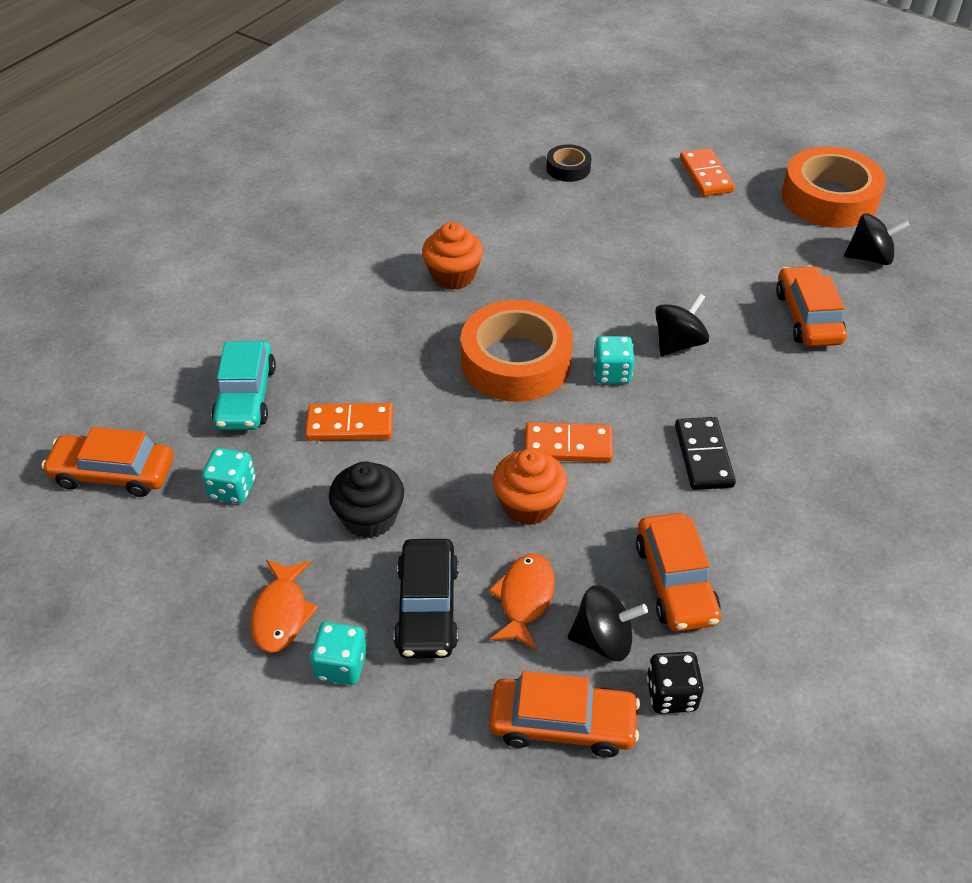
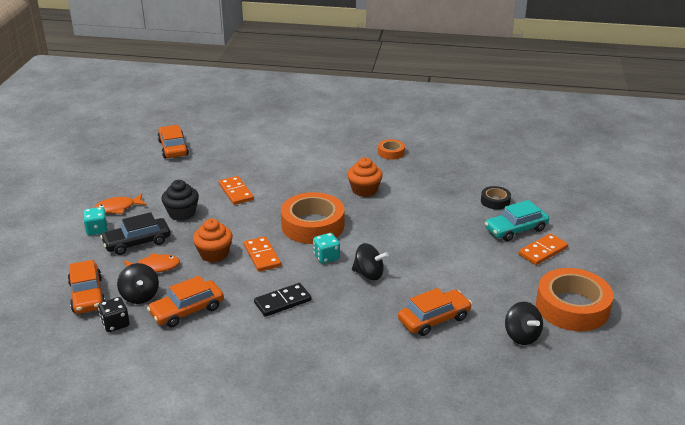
camera: 65 degrees right, 15 degrees down
turquoise dice [202,448,255,504] -> none
turquoise car [211,341,276,430] -> turquoise car moved to [485,200,549,241]
none -> orange tape [378,139,405,160]

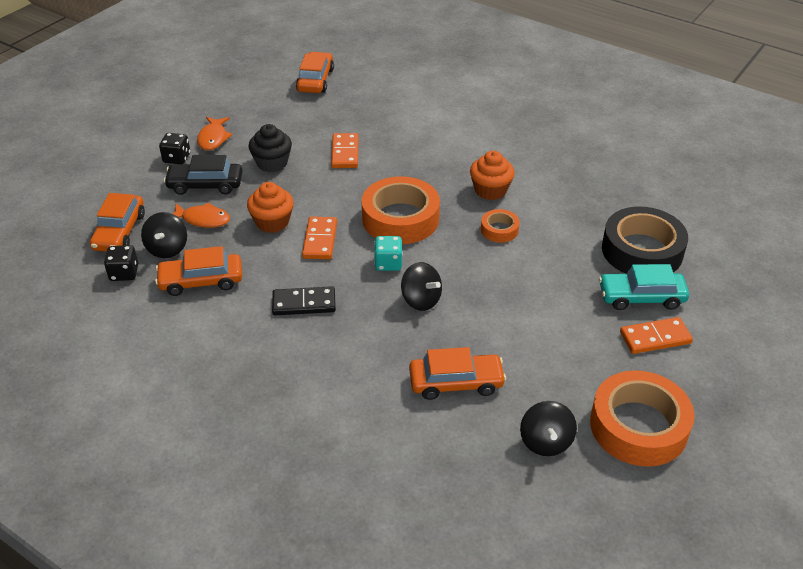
camera: 25 degrees right, 10 degrees up
turquoise dice [83,207,108,235] -> black dice [159,133,190,164]
orange fish [94,194,147,214] -> orange fish turned 90 degrees counterclockwise [197,117,233,150]
orange tape [378,139,405,160] -> orange tape moved to [481,209,520,243]
black tape [481,186,511,209] -> black tape [602,207,688,274], size x2.07

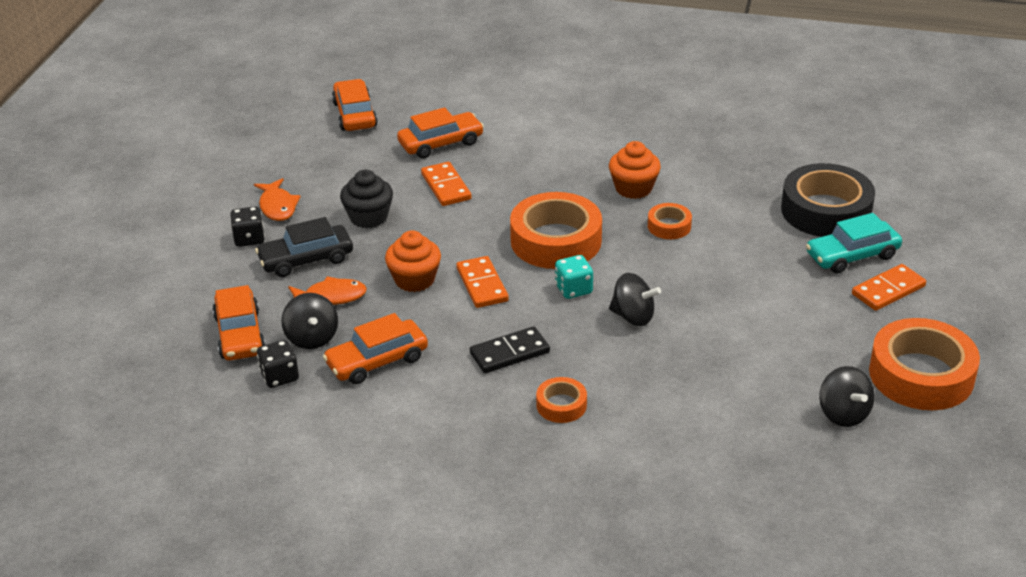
camera: 20 degrees left, 5 degrees down
orange car [409,347,506,400] -> orange car moved to [397,107,484,159]
none -> orange tape [536,377,587,423]

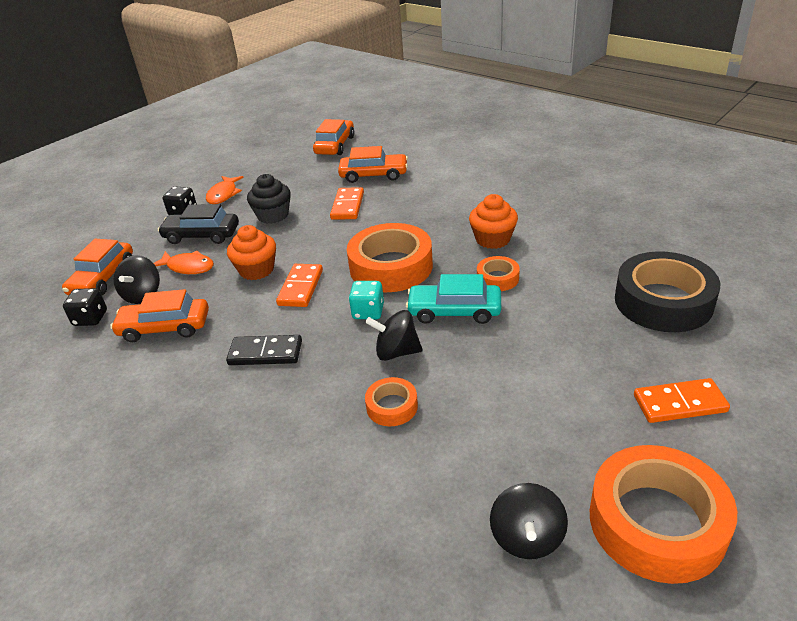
camera: 30 degrees right, 0 degrees up
orange tape [536,377,587,423] -> orange tape moved to [365,377,418,426]
black spinning top [609,273,661,326] -> black spinning top turned 135 degrees clockwise [365,310,423,361]
turquoise car [806,213,902,274] -> turquoise car moved to [406,274,501,324]

